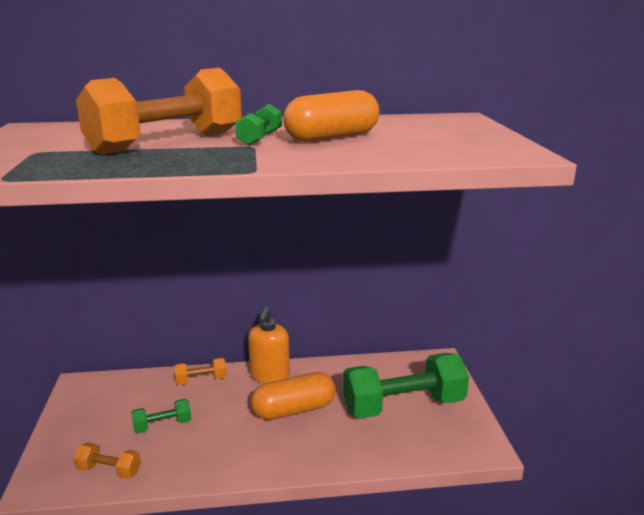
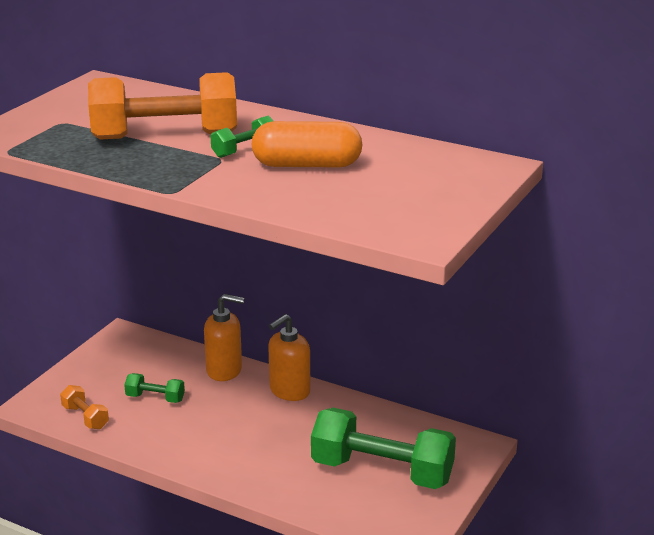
camera: 35 degrees right, 5 degrees up
orange dumbbell [174,358,227,385] -> orange soap dispenser [204,294,244,381]
orange capsule [251,372,336,420] -> none

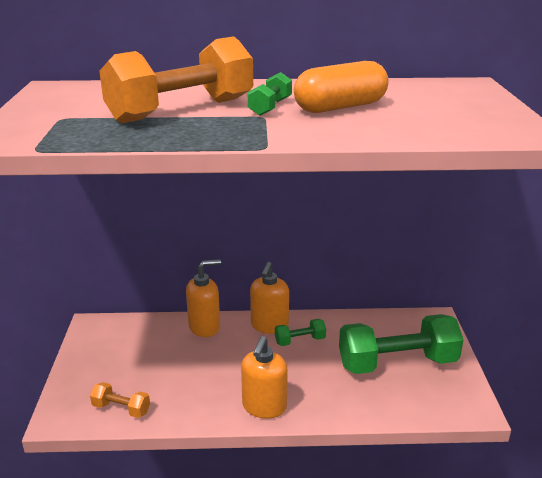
camera: 30 degrees left, 0 degrees up
green dumbbell [124,373,185,403] -> green dumbbell moved to [275,319,326,346]
none -> orange soap dispenser [241,336,288,419]

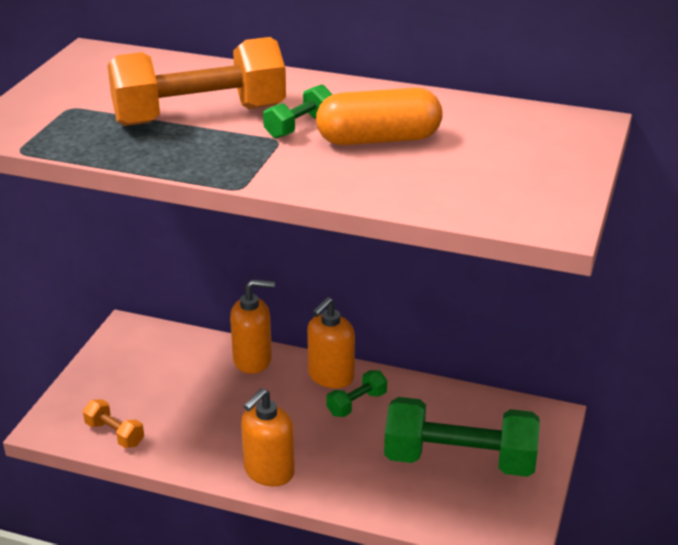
camera: 20 degrees right, 5 degrees up
green dumbbell [275,319,326,346] -> green dumbbell turned 45 degrees counterclockwise [326,370,387,417]

